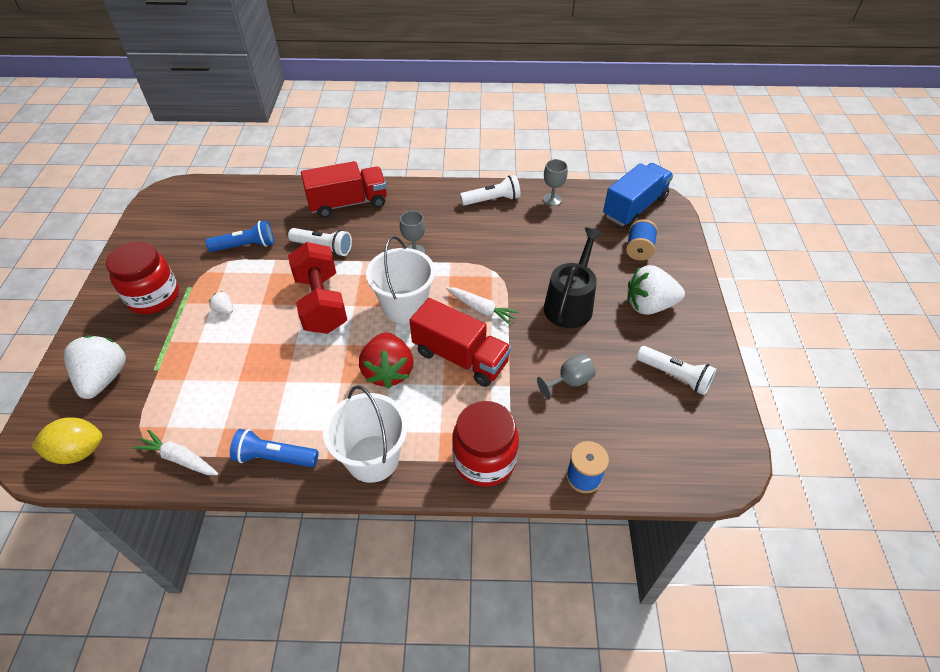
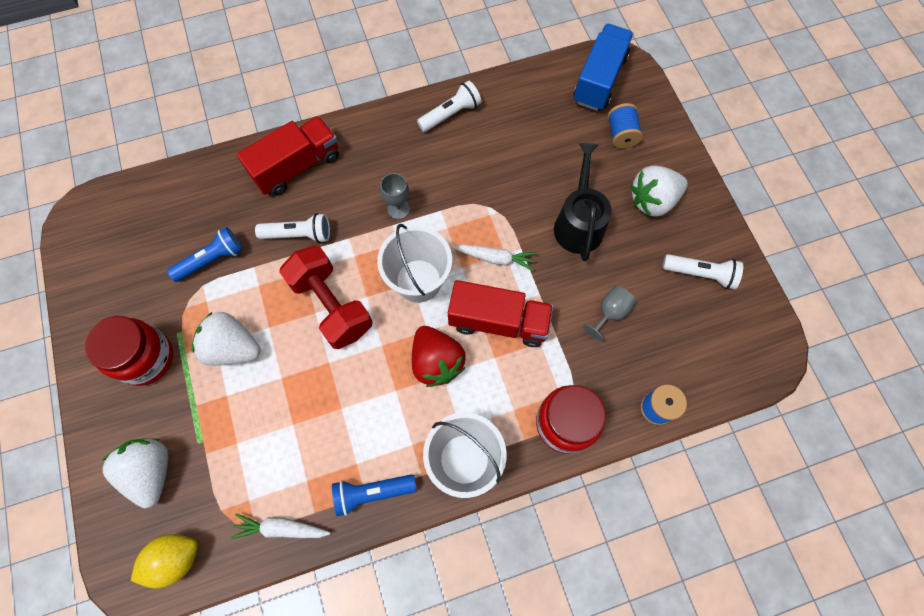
camera: 20 degrees left, 20 degrees up
white strawberry [209,292,233,314] -> white strawberry [192,312,260,366], size x2.27
grey goblet [543,159,568,206] -> none

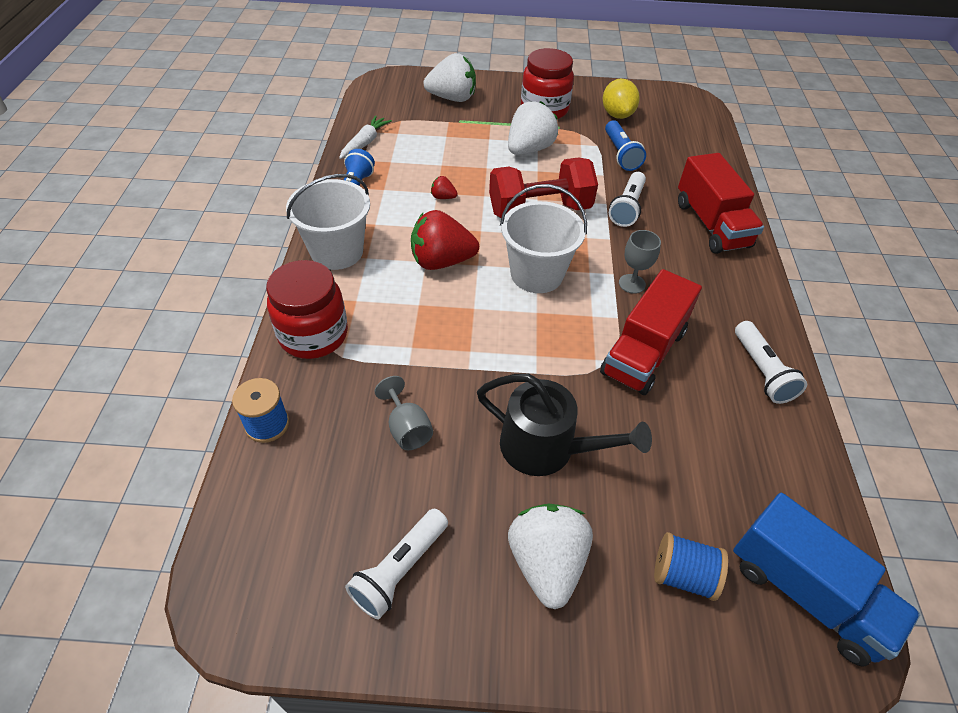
camera: 110 degrees right, 20 degrees down
yellow lemon [131,534,198,589] -> yellow lemon moved to [603,79,640,119]
red truck [448,280,553,347] -> red truck moved to [600,269,702,395]
white carrot [453,244,537,271] -> none
none -> red strawberry [431,176,458,199]

